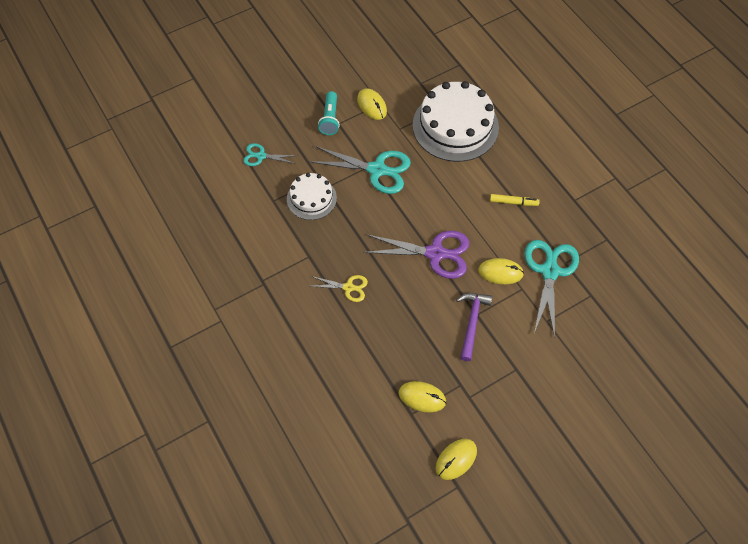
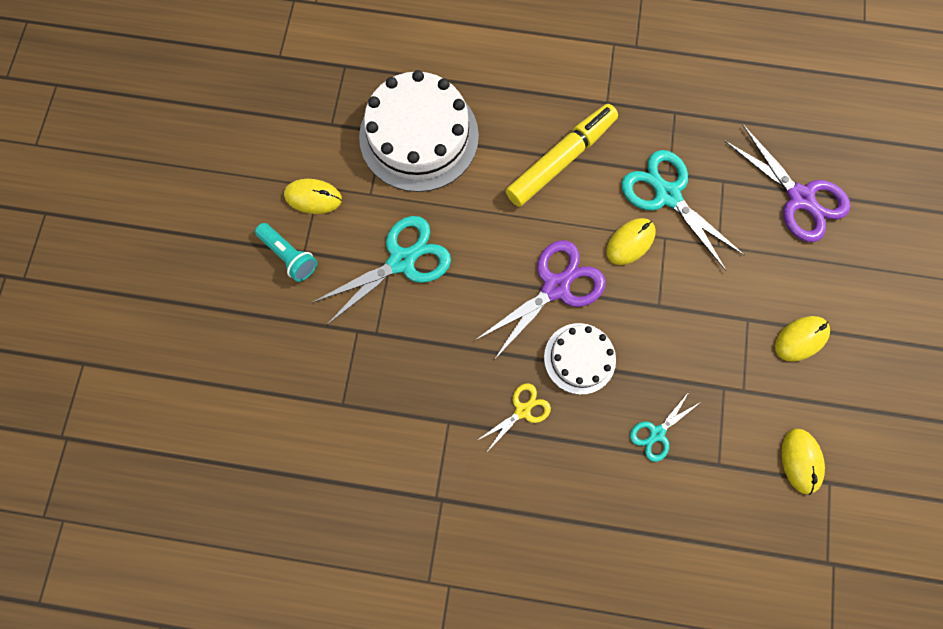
camera: 50 degrees left, 15 degrees up
turquoise scissors [243,143,298,166] -> turquoise scissors moved to [630,392,699,462]
white cake [287,173,337,220] -> white cake moved to [544,323,616,395]
yellow mouse [399,381,446,412] -> yellow mouse moved to [775,316,830,362]
purple hammer [457,293,492,361] -> none
yellow marker [490,194,540,206] -> yellow marker [506,104,618,207], size x2.14
none -> purple scissors [724,125,851,242]

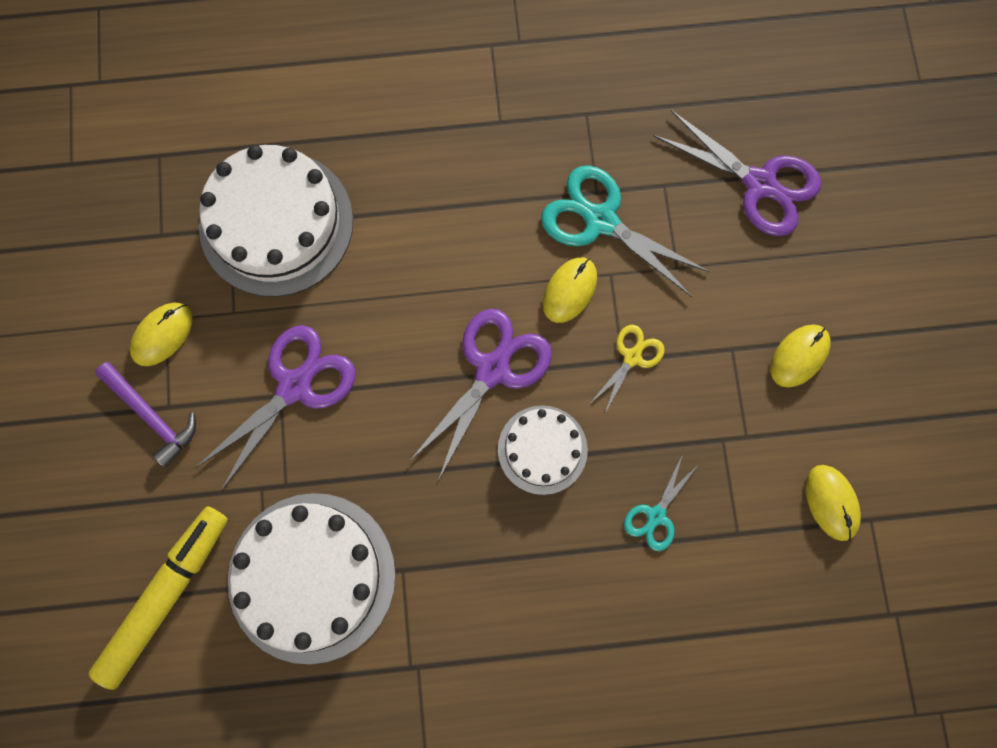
camera: 15 degrees left, 0 degrees up
turquoise flashlight [255,223,317,282] -> purple hammer [95,362,196,467]
yellow mouse [284,179,342,214] -> yellow mouse turned 45 degrees counterclockwise [130,302,193,366]
turquoise scissors [312,216,451,325] -> purple scissors [195,325,356,491]
yellow scissors [476,383,551,450] -> yellow scissors moved to [591,325,665,415]
yellow marker [506,104,618,207] -> yellow marker moved to [89,506,228,690]
none -> white cake [228,493,396,664]

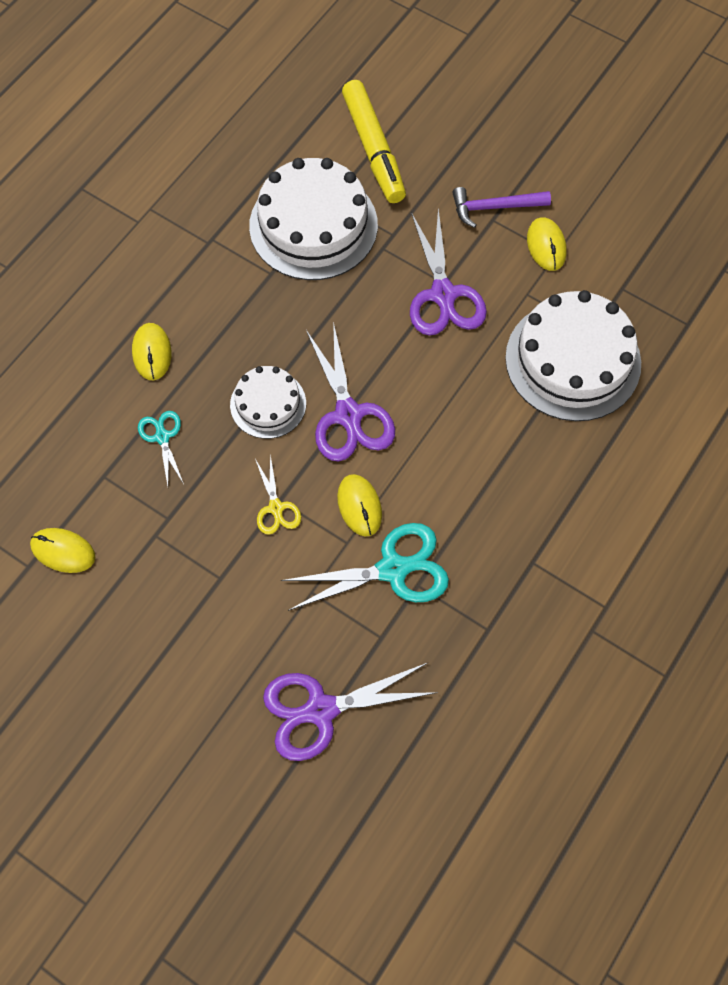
camera: 130 degrees right, 10 degrees down
yellow mouse [770,324,830,388] -> yellow mouse moved to [132,323,171,380]

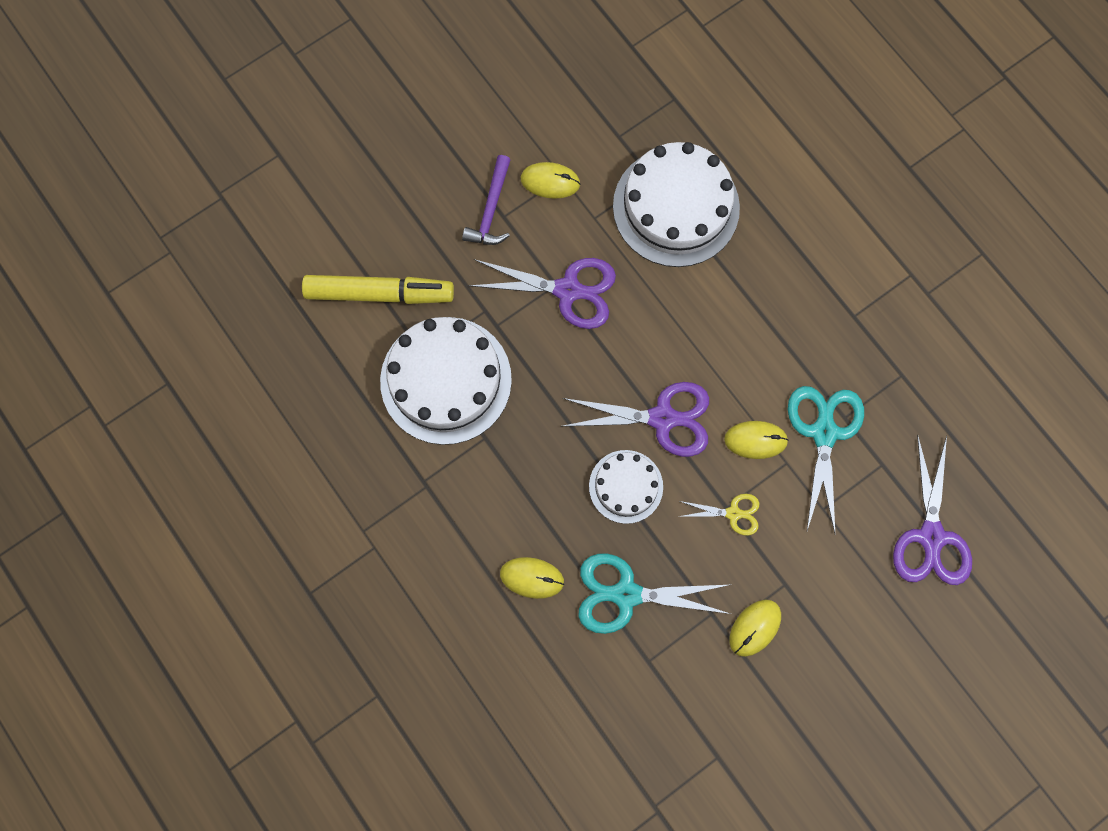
camera: 70 degrees left, 10 degrees up
yellow mouse [30,528,96,573] -> yellow mouse moved to [729,600,781,657]
turquoise scissors [138,411,184,486] -> turquoise scissors [578,553,730,634], size x1.85

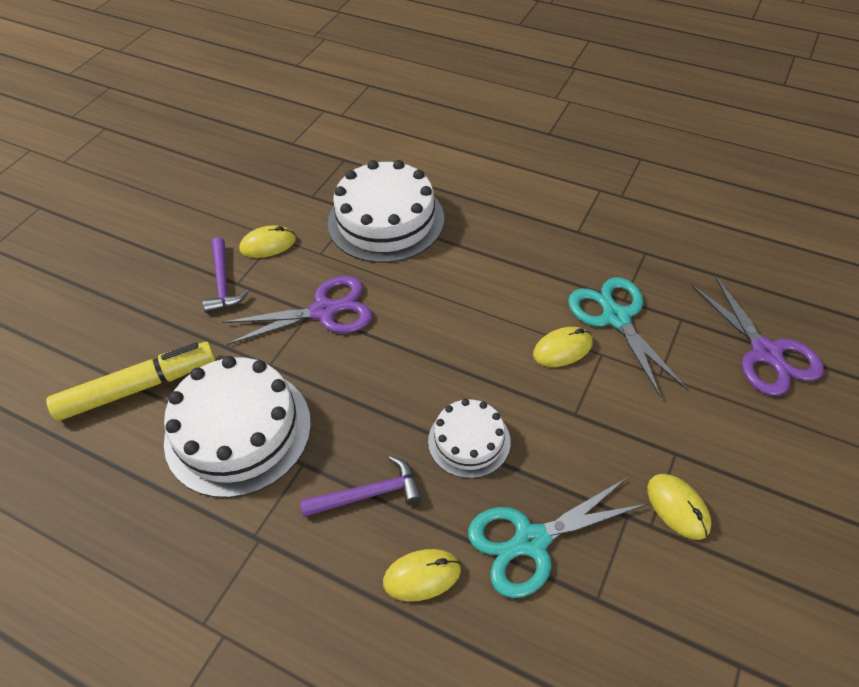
camera: 25 degrees left, 25 degrees down
purple scissors [562,382,709,457] -> none
yellow scissors [678,494,759,535] -> none
yellow mouse [729,600,781,657] -> yellow mouse turned 45 degrees counterclockwise [647,474,711,540]
none -> purple hammer [300,456,422,517]

